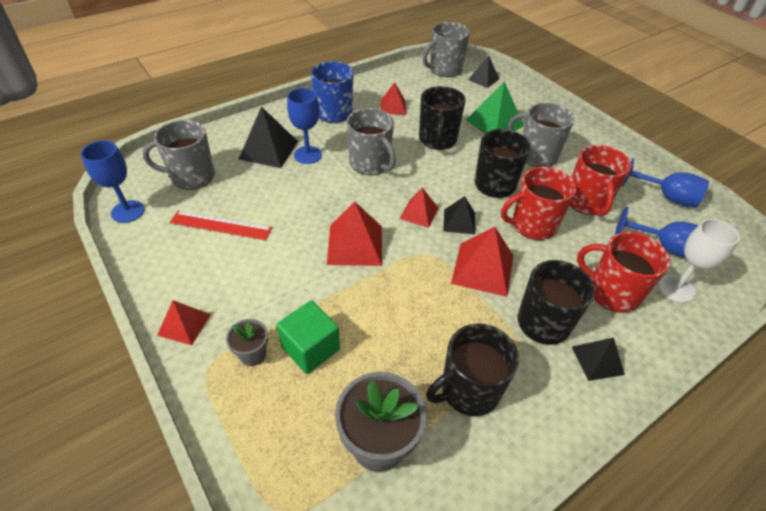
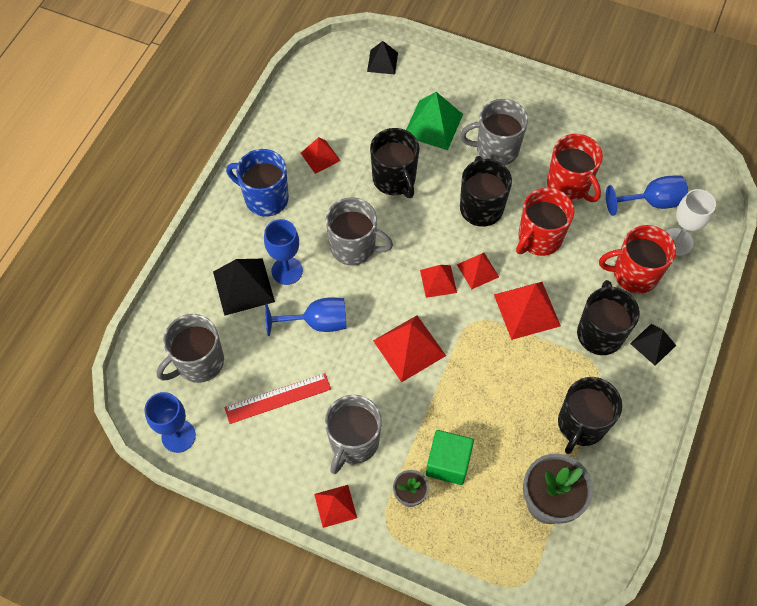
camera: 30 degrees left, 15 degrees up
grey mug [423,22,470,77] -> grey mug moved to [325,395,382,474]
black pyramid [443,196,475,234] -> red pyramid [457,253,499,289]
blue goblet [622,158,709,208] -> blue goblet moved to [265,297,347,336]

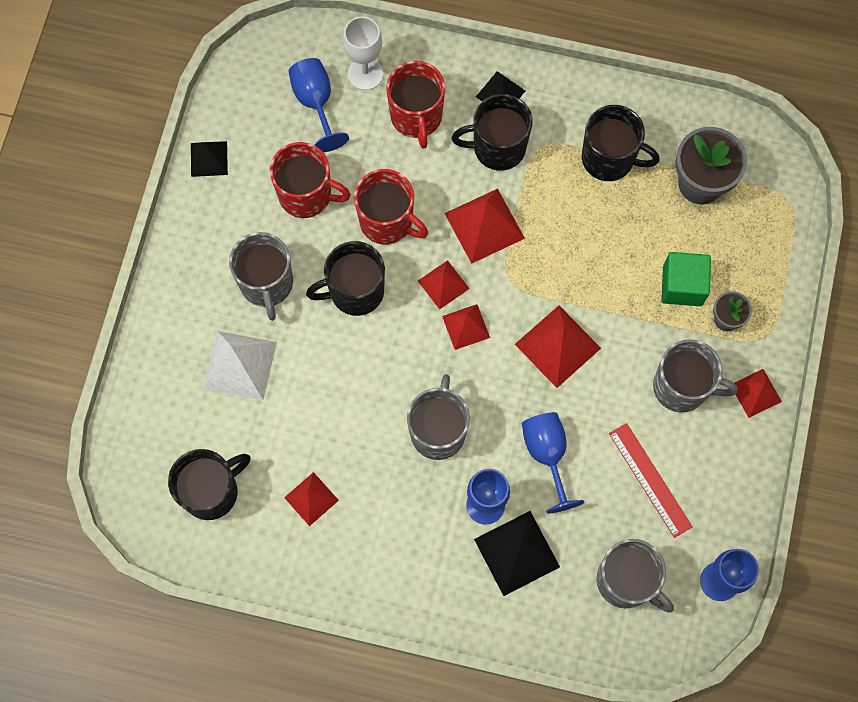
camera: 100 degrees left, 10 degrees up
blue mug [226,149,289,216] -> none
black pyramid [367,41,398,74] -> black pyramid moved to [191,141,228,177]
black mug [370,128,420,198] -> black mug moved to [168,449,251,520]
green pyramid [406,92,463,150] -> white pyramid [203,331,277,400]
red mug [547,134,603,202] -> red mug turned 60 degrees clockwise [270,142,351,218]

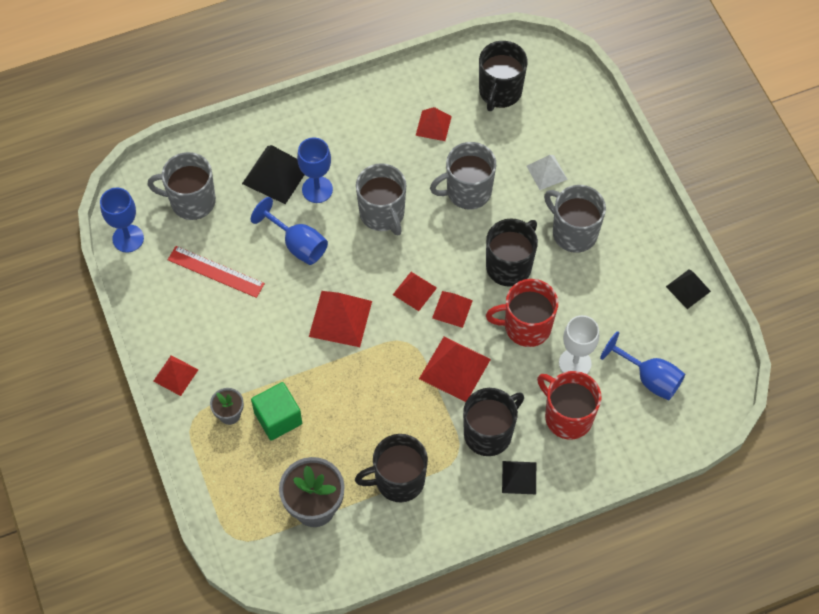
camera: 145 degrees right, 10 degrees down
white pyramid [203,331,277,400] -> white pyramid [527,155,568,190], size x0.62
red mug [270,142,351,218] -> none
white goblet [343,17,383,90] -> white goblet moved to [559,315,599,374]
grey mug [653,339,738,413] -> grey mug moved to [430,142,496,209]

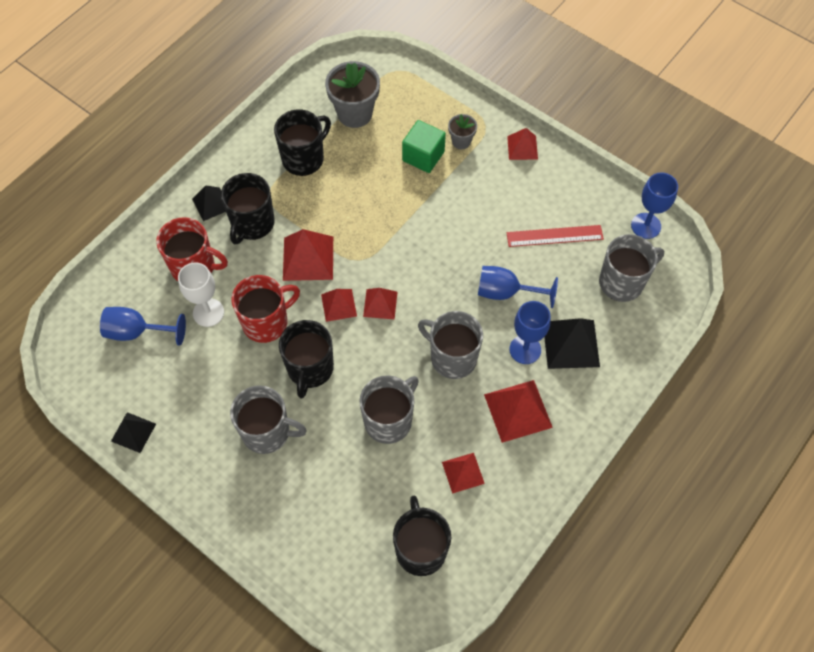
camera: 150 degrees right, 0 degrees up
red pyramid [309,291,372,347] -> red pyramid moved to [484,380,553,443]
white pyramid [527,155,568,190] -> none

